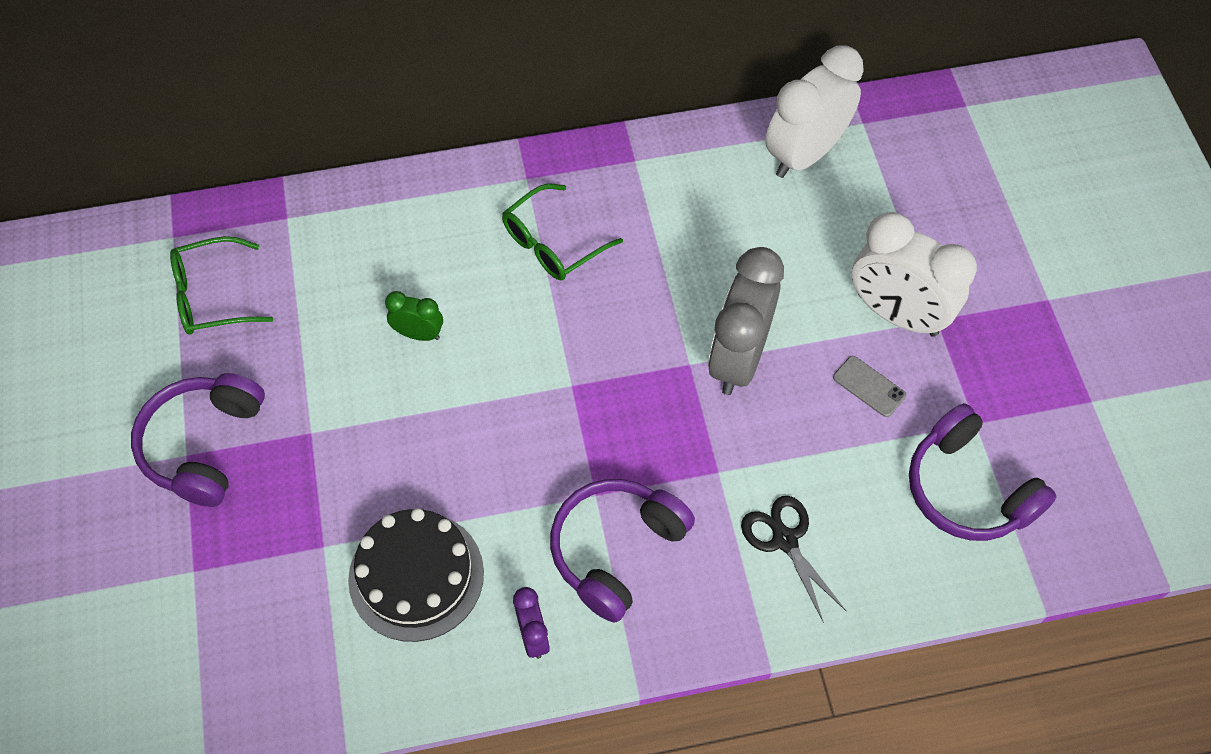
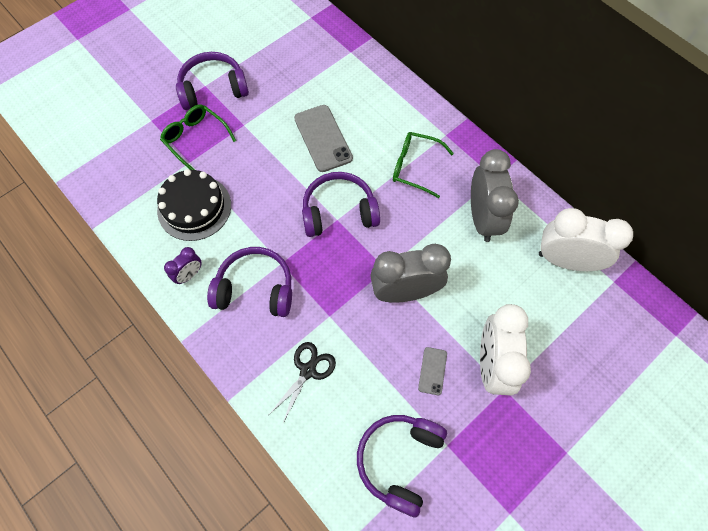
camera: 60 degrees right, 5 degrees up
green glasses [170,236,273,335] -> green glasses moved to [160,105,236,170]
green clock [385,291,443,341] -> grey phone [294,105,353,172]
none -> purple headphones [302,172,380,237]
none -> grey clock [471,149,519,242]

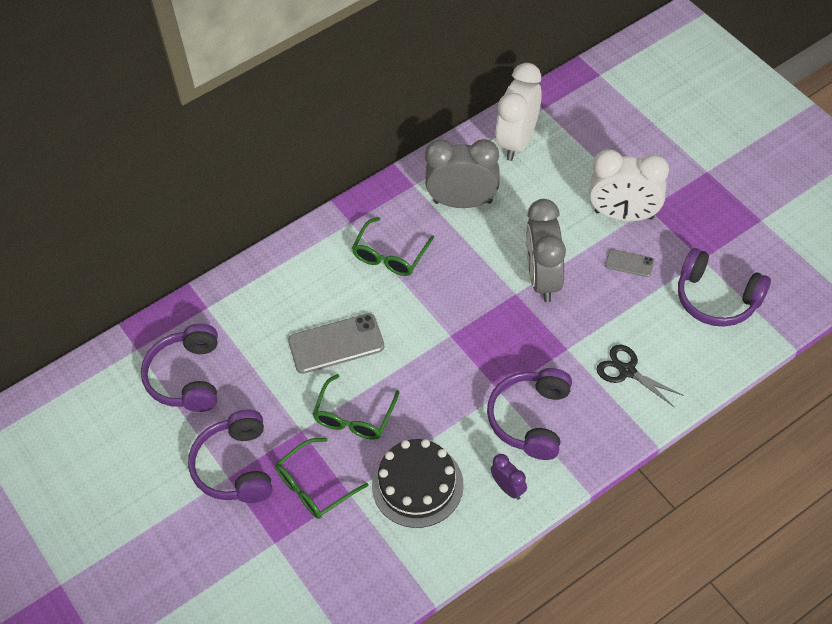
camera: 80 degrees left, 10 degrees down
purple headphones [302,172,380,237] -> purple headphones moved to [141,323,218,412]
none -> green glasses [312,374,400,440]

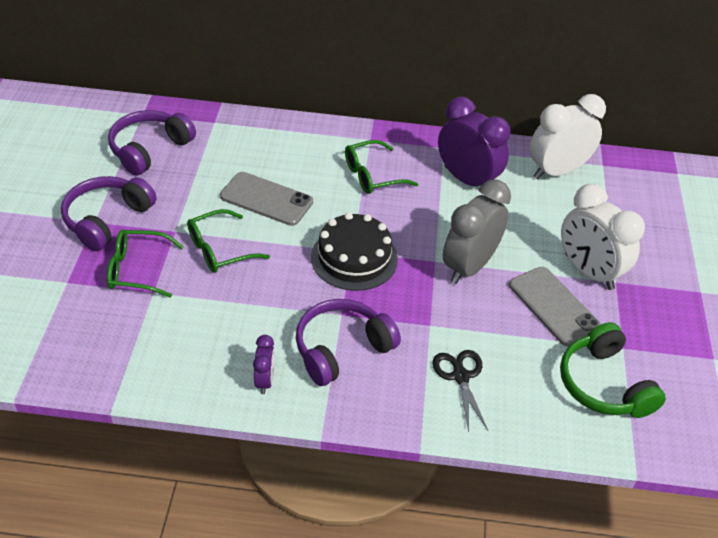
camera: 35 degrees right, 10 degrees down
black cake [372,439,463,528] -> black cake moved to [311,212,398,291]
grey clock [425,139,500,208] -> purple clock [438,96,511,186]
grey phone [605,249,654,277] -> grey phone [509,267,601,347], size x1.92
purple headphones [678,248,771,327] -> green headphones [560,322,666,418]

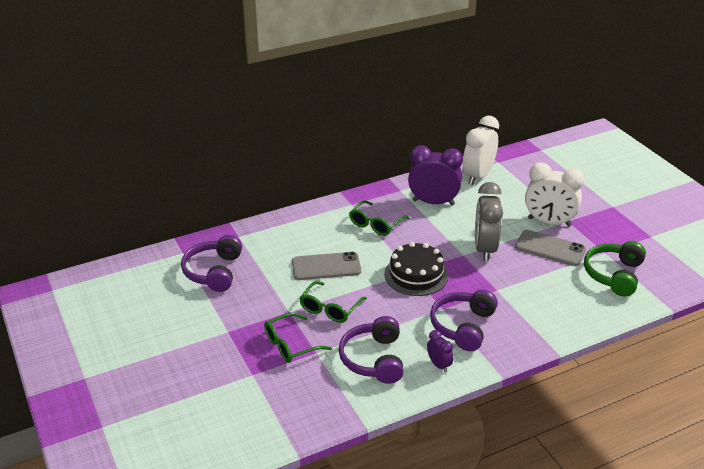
camera: 30 degrees left, 10 degrees down
purple headphones [61,176,156,251] -> purple headphones moved to [339,316,404,384]
black scissors [432,350,488,432] -> none
green headphones [560,322,666,418] -> green headphones turned 75 degrees clockwise [584,241,646,296]

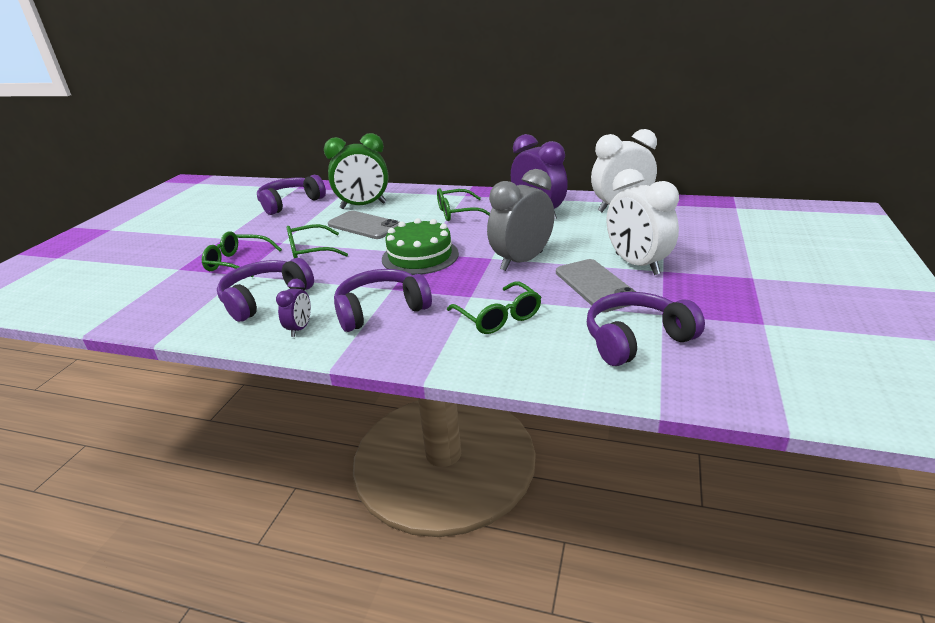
camera: 45 degrees right, 5 degrees down
black cake [384,242,449,296] -> green cake [382,218,459,275]
green headphones [584,241,646,296] -> purple headphones [587,292,705,366]
none -> green clock [324,133,389,209]
none -> green glasses [447,282,541,334]

